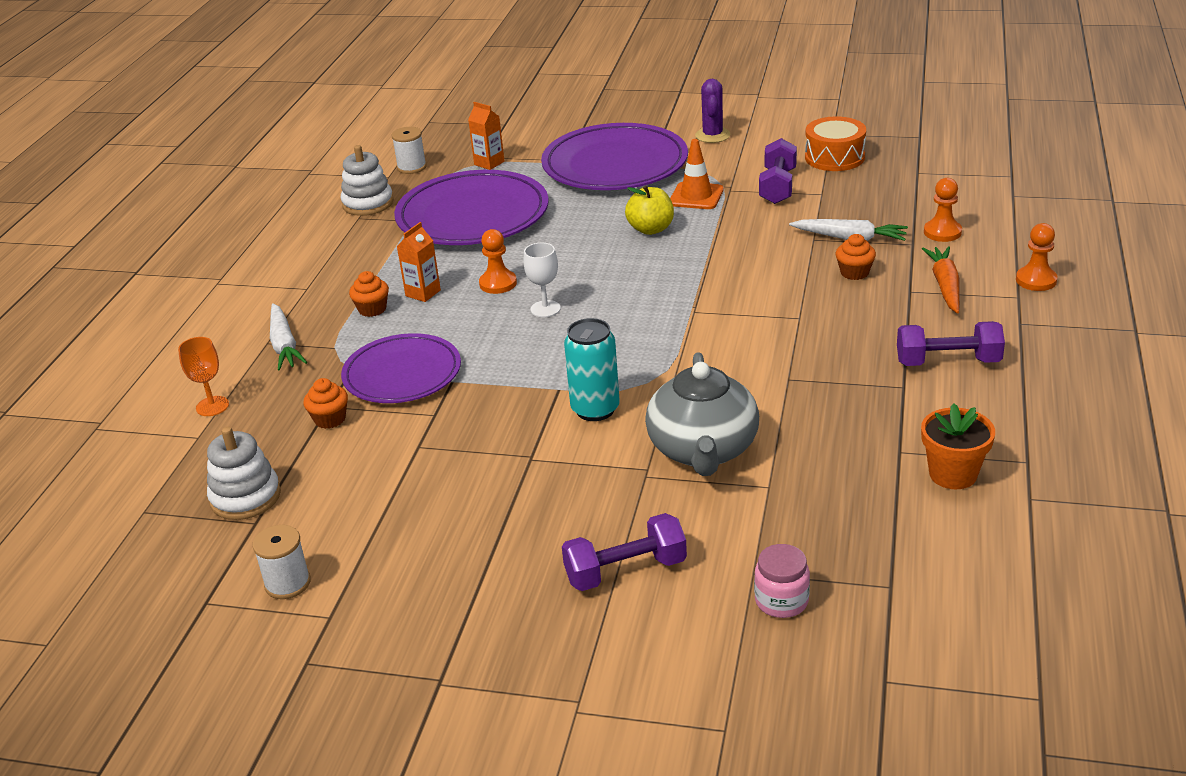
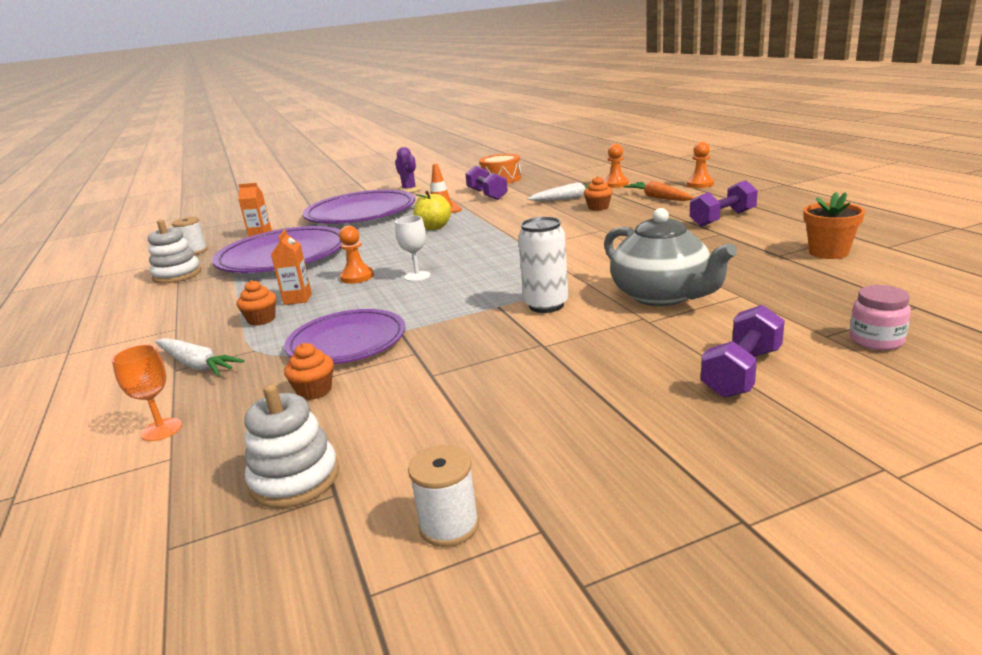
camera: 35 degrees left, 10 degrees down
turquoise can [564,318,620,421] -> white can [518,217,568,313]

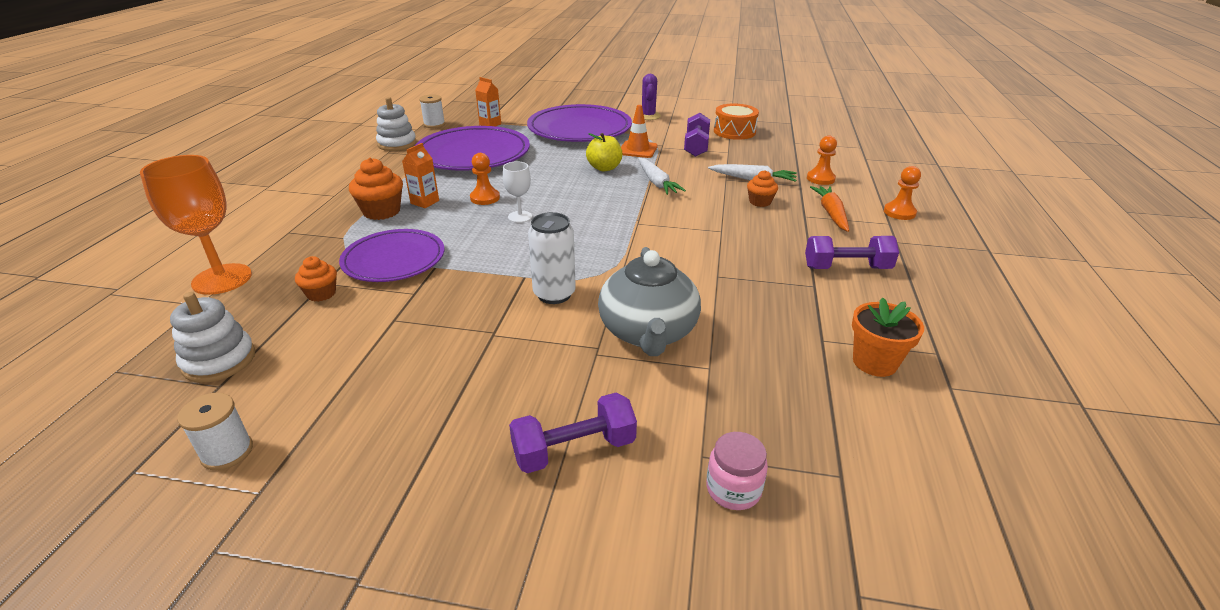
camera: 30 degrees right, 10 degrees up
orange goblet [112,344,182,441] -> orange goblet [140,155,252,295], size x1.90
white carrot [155,338,245,376] -> white carrot moved to [638,158,686,195]
orange cupcake [237,280,276,326] -> orange cupcake [349,158,403,220], size x1.62

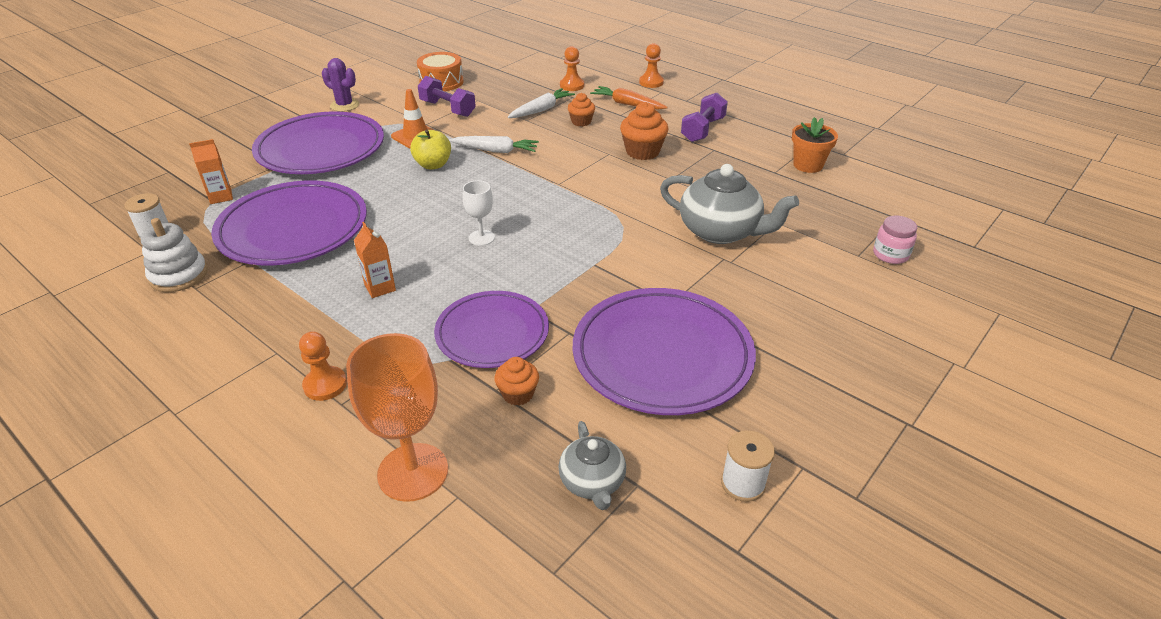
camera: 60 degrees left, 5 degrees up
white stacking toy [170,292,255,383] -> grey teapot [558,421,626,510]
orange cupcake [349,158,403,220] -> orange cupcake moved to [620,102,669,160]
orange pawn [470,153,500,205] -> orange pawn moved to [299,331,347,401]
purple dumbbell [509,393,637,473] -> none
white can [528,212,576,304] -> none
none -> purple plate [573,288,756,415]

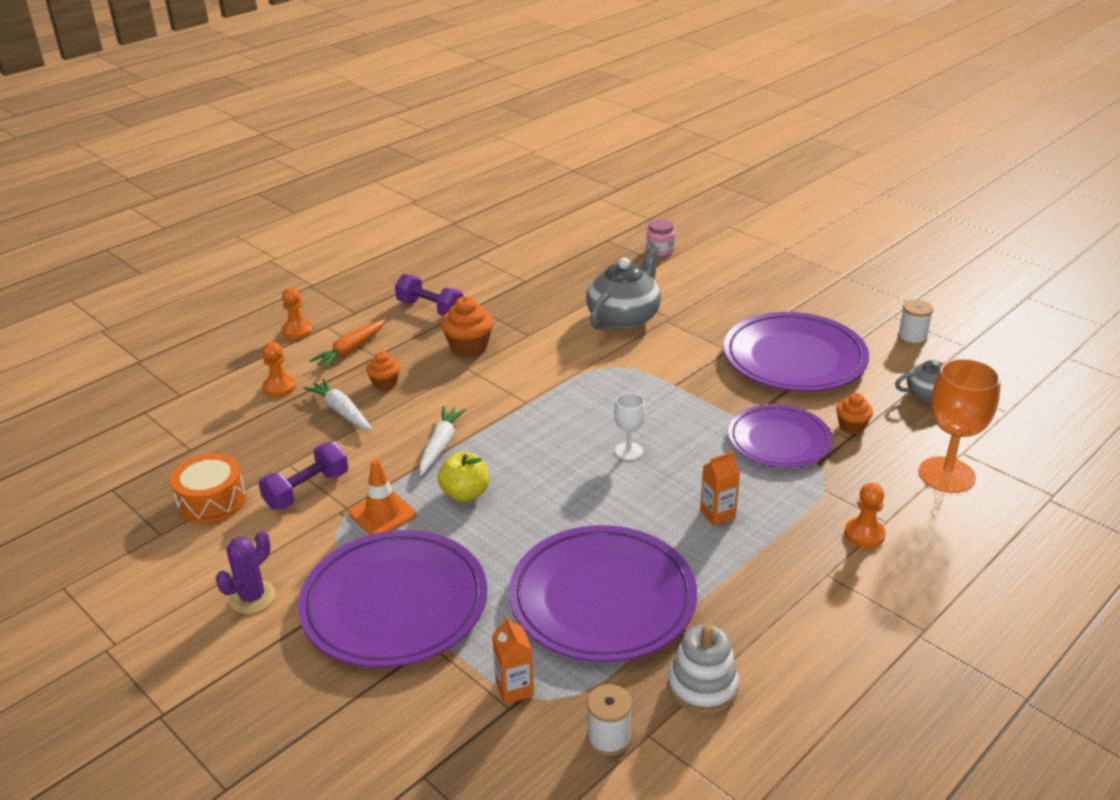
camera: 85 degrees left, 5 degrees down
orange flower pot [792,117,838,173] -> none

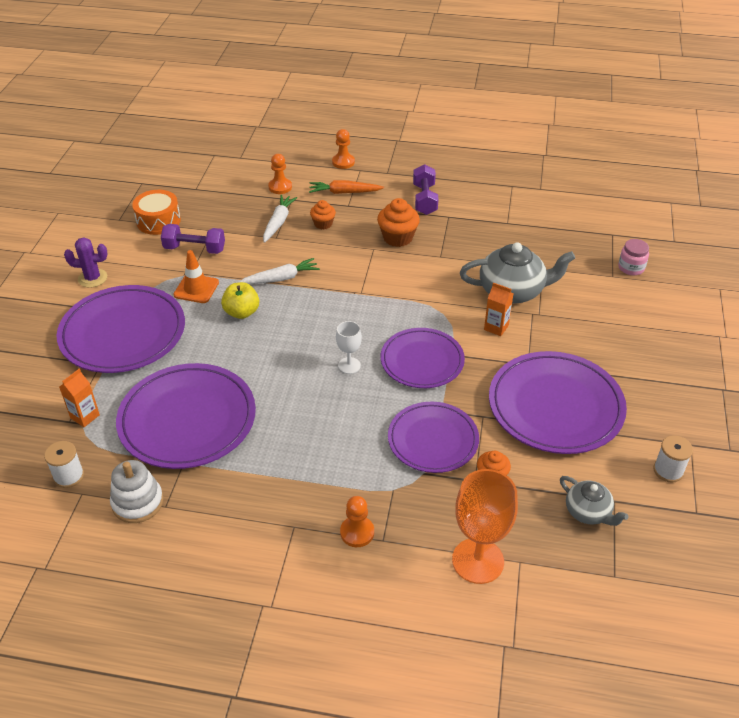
camera: 55 degrees right, 10 degrees up
orange carton [700,451,740,526] -> orange carton moved to [484,282,513,336]
none -> purple plate [380,328,465,388]

